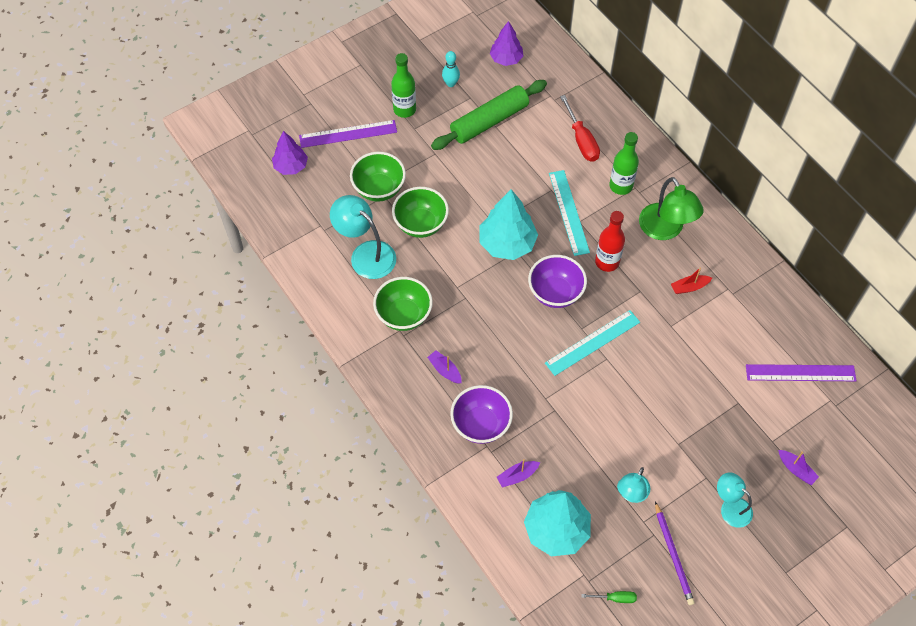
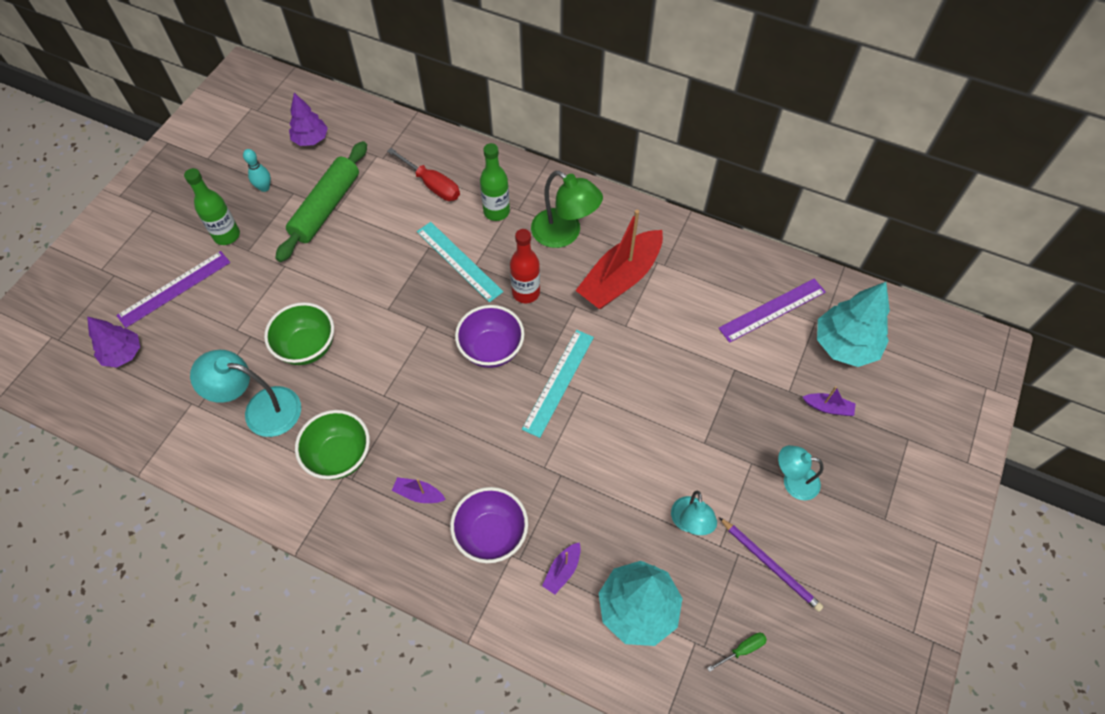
camera: 30 degrees left, 0 degrees up
green bowl [350,152,406,202] -> none
turquoise tree [480,189,538,260] -> turquoise tree moved to [817,282,890,367]
red boat [671,267,712,294] -> red boat [575,210,663,309], size x2.38

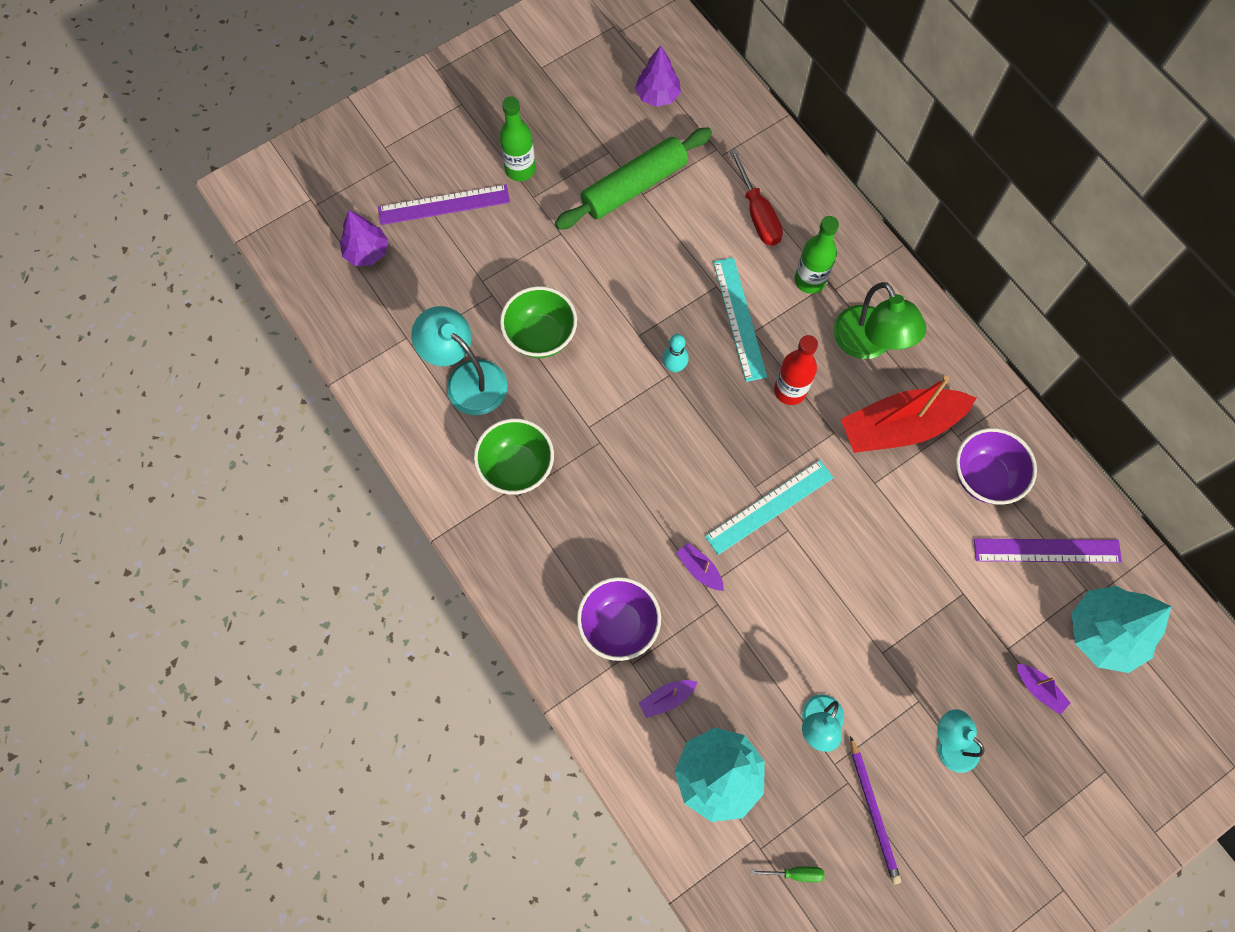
camera: 30 degrees right, 10 degrees up
turquoise bowling pin [243,149,271,192] -> turquoise bowling pin moved to [662,334,689,373]
purple boat [392,477,446,503] -> purple boat moved to [677,543,724,591]
purple bowl [455,305,525,368] -> purple bowl moved to [956,428,1037,505]

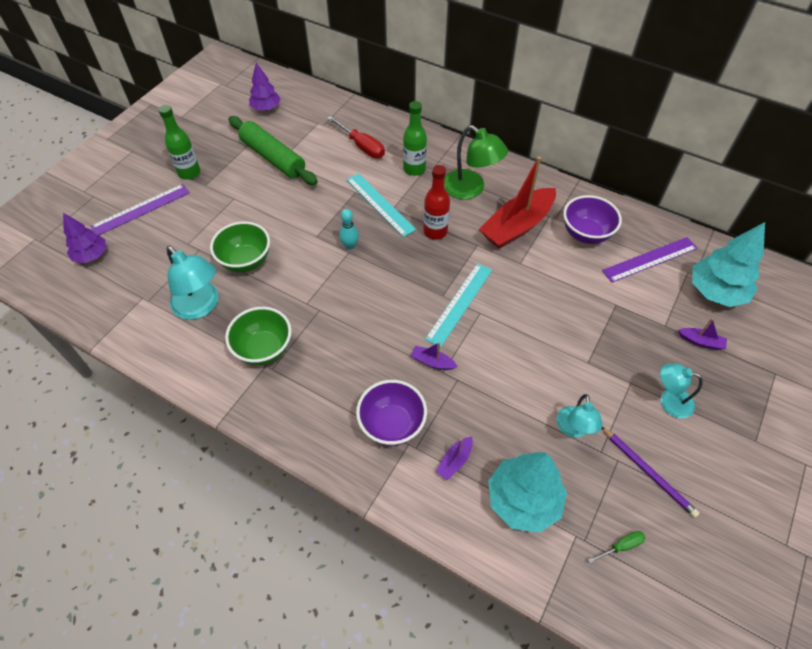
camera: 25 degrees left, 15 degrees down
turquoise lamp [411,306,508,415] -> turquoise lamp turned 150 degrees counterclockwise [167,246,219,320]
green rolling pin [555,128,712,230] -> green rolling pin turned 75 degrees counterclockwise [228,116,318,185]

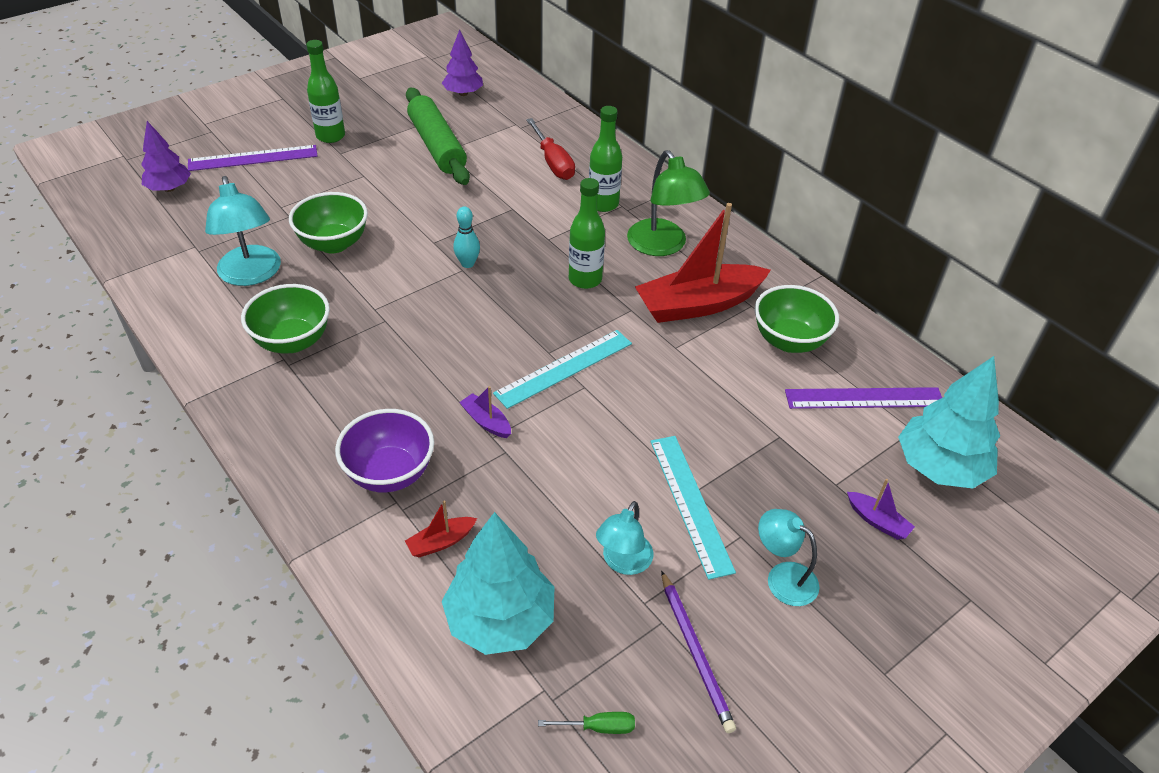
camera: 20 degrees right, 10 degrees down
turquoise ruler [346,173,416,237] -> turquoise ruler moved to [650,436,736,580]
red bottle [423,165,450,240] -> green bottle [569,178,605,289]
purple boat [436,437,473,480] -> red boat [405,500,477,557]
purple bowl [563,195,622,244] -> green bowl [754,285,839,353]

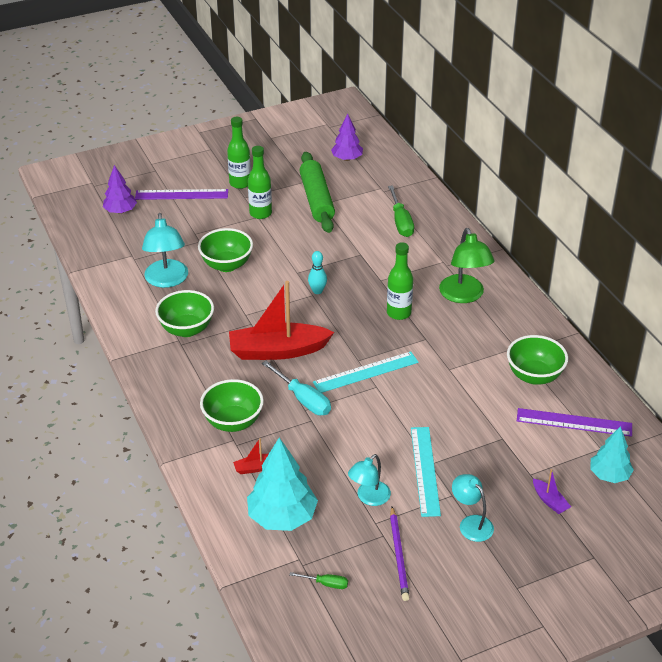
camera: 15 degrees right, 5 degrees down
purple bowl [335,409,434,493] -> green bowl [200,379,264,432]
purple boat [459,386,511,438] -> turquoise screwdriver [262,361,331,415]
red screwdriver [526,118,575,180] -> green screwdriver [388,185,414,237]
green bottle [589,106,622,212] -> green bottle moved to [248,146,272,219]
red boat [635,203,771,323] -> red boat moved to [229,281,334,360]
turquoise tree [898,356,1000,489] -> turquoise tree [590,426,634,483], size x0.63

